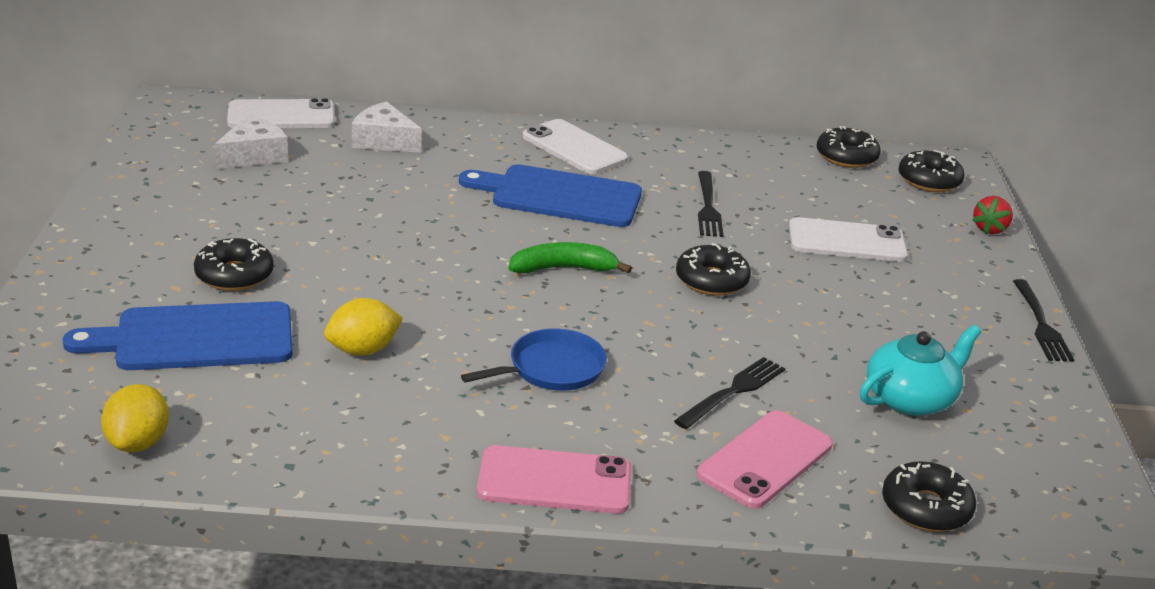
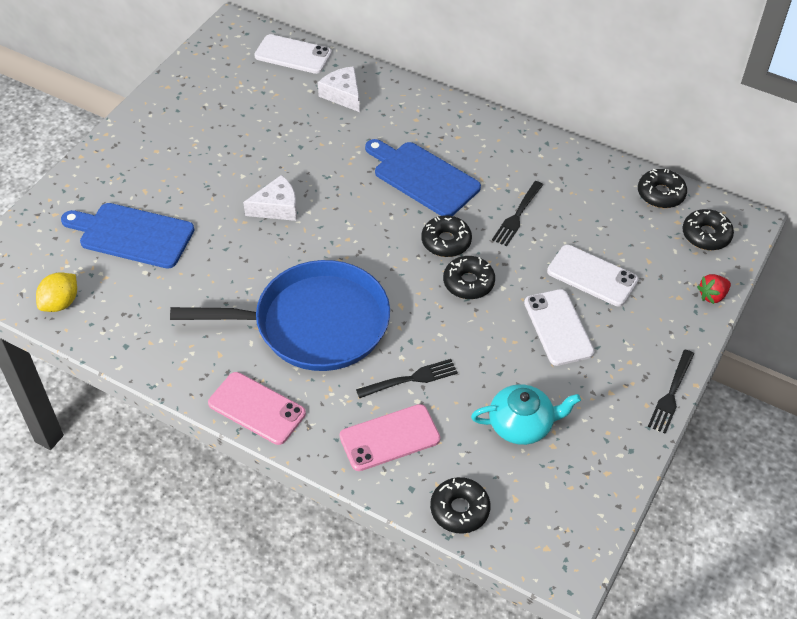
camera: 30 degrees right, 20 degrees up
black donut [194,238,274,291] -> black donut moved to [421,216,472,257]
white cheese [215,115,288,169] -> white cheese moved to [243,175,297,221]
yellow lemon [324,298,403,356] -> none
blue pan [461,328,607,391] -> blue pan [170,260,390,371], size x2.15
green banana [508,242,632,274] -> none
white phone [522,119,628,174] -> white phone moved to [524,289,594,366]

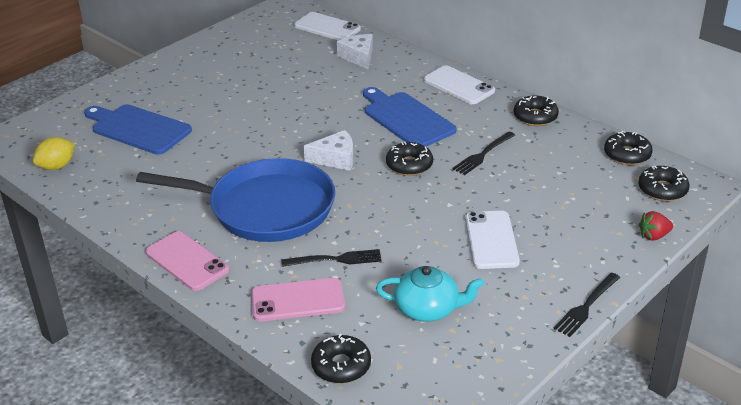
camera: 15 degrees right, 15 degrees down
white cheese [243,175,297,221] -> white cheese moved to [304,130,354,171]
black donut [443,256,495,299] -> black donut moved to [514,96,559,126]
white phone [547,245,638,307] -> white phone moved to [424,66,495,104]

